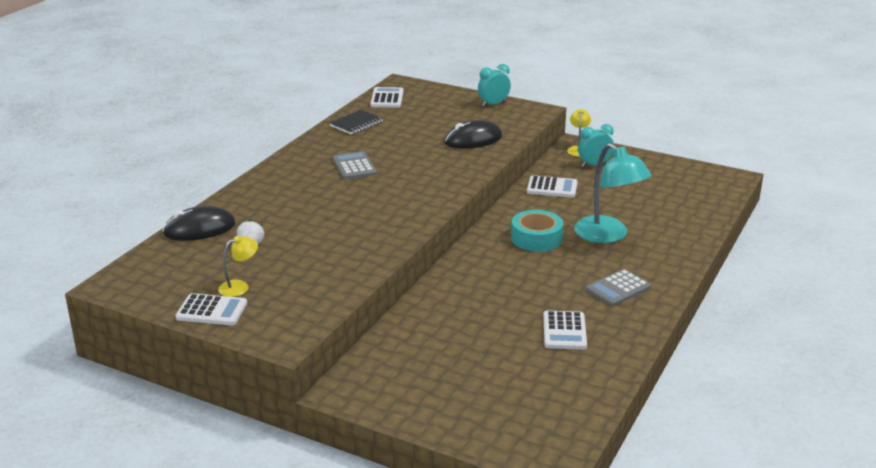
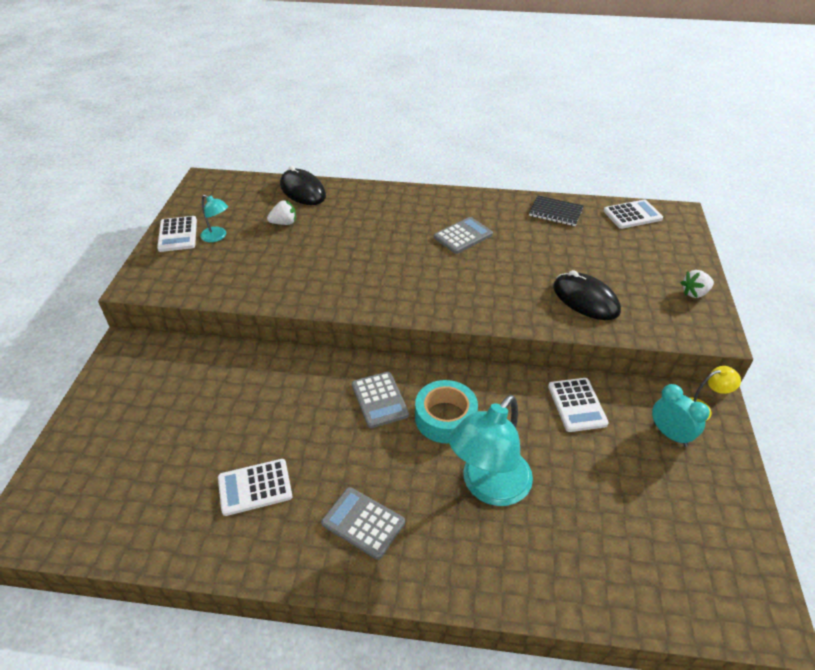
camera: 70 degrees right, 15 degrees up
yellow lamp [218,236,258,297] -> turquoise lamp [200,195,228,242]
turquoise clock [478,64,511,107] -> white strawberry [680,270,714,298]
none -> grey calculator [352,372,409,428]

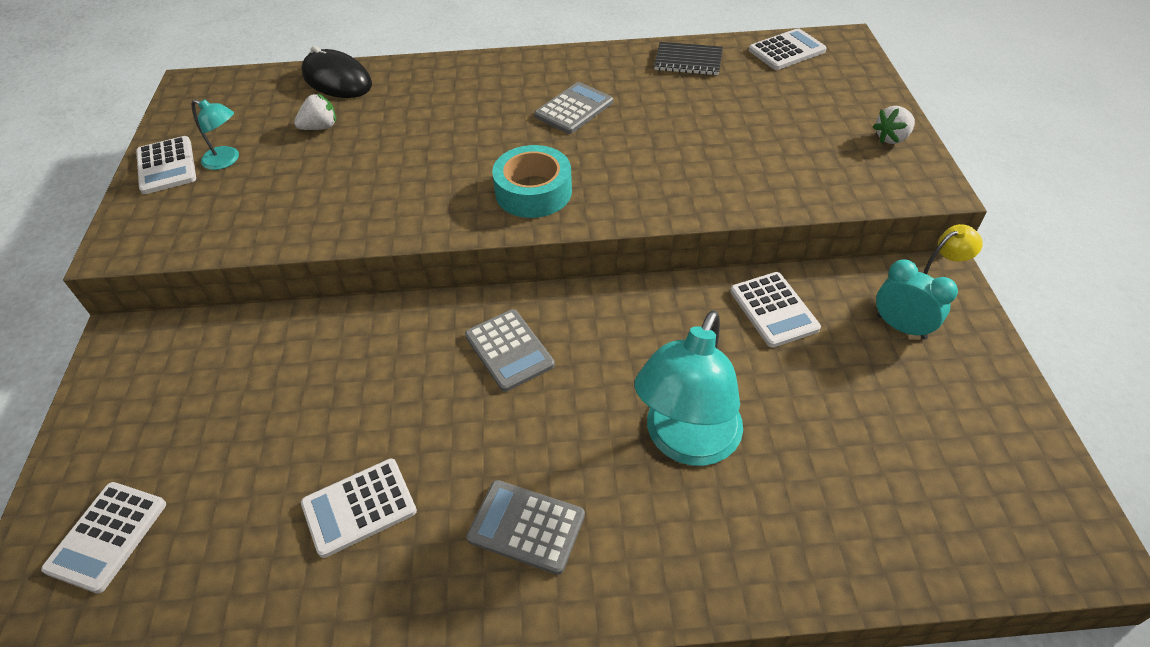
camera: 10 degrees left, 5 degrees up
turquoise tape [415,380,478,443] -> turquoise tape moved to [492,145,572,218]
black mouse [553,270,621,320] -> none
none -> white calculator [41,482,166,594]

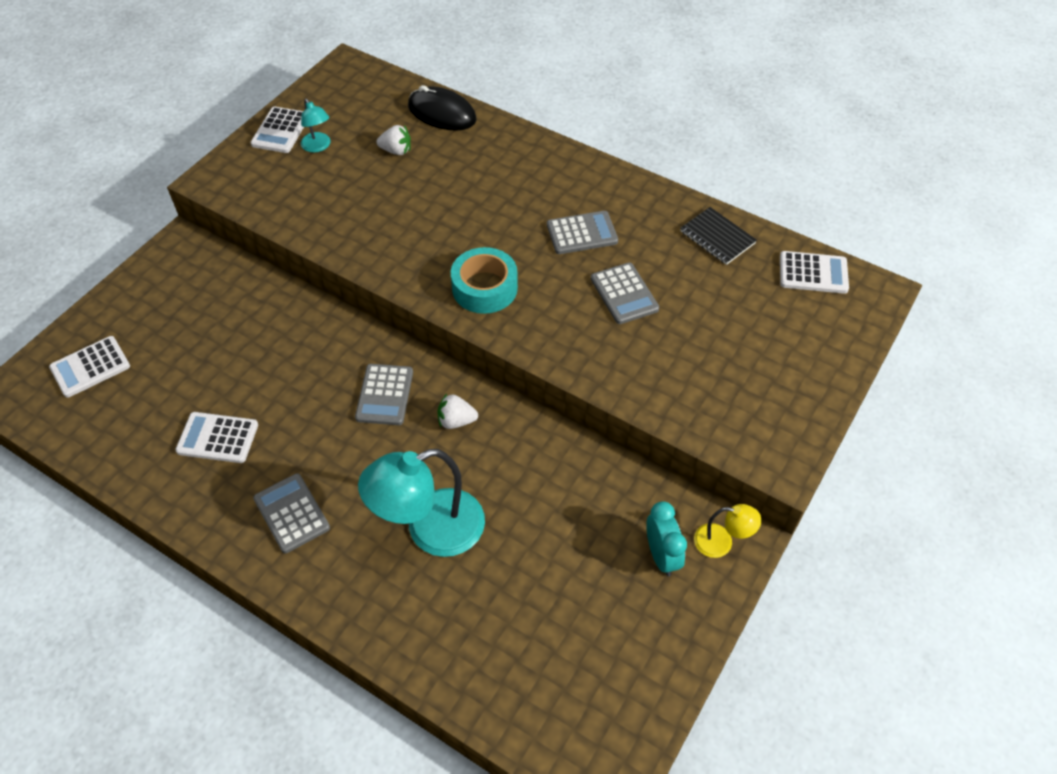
camera: 35 degrees right, 5 degrees up
black mouse [302,46,372,98] -> black mouse turned 45 degrees counterclockwise [408,85,477,131]
white calculator [730,272,821,348] -> none
white strawberry [872,106,915,144] -> white strawberry moved to [437,393,478,429]
none -> grey calculator [591,263,659,324]

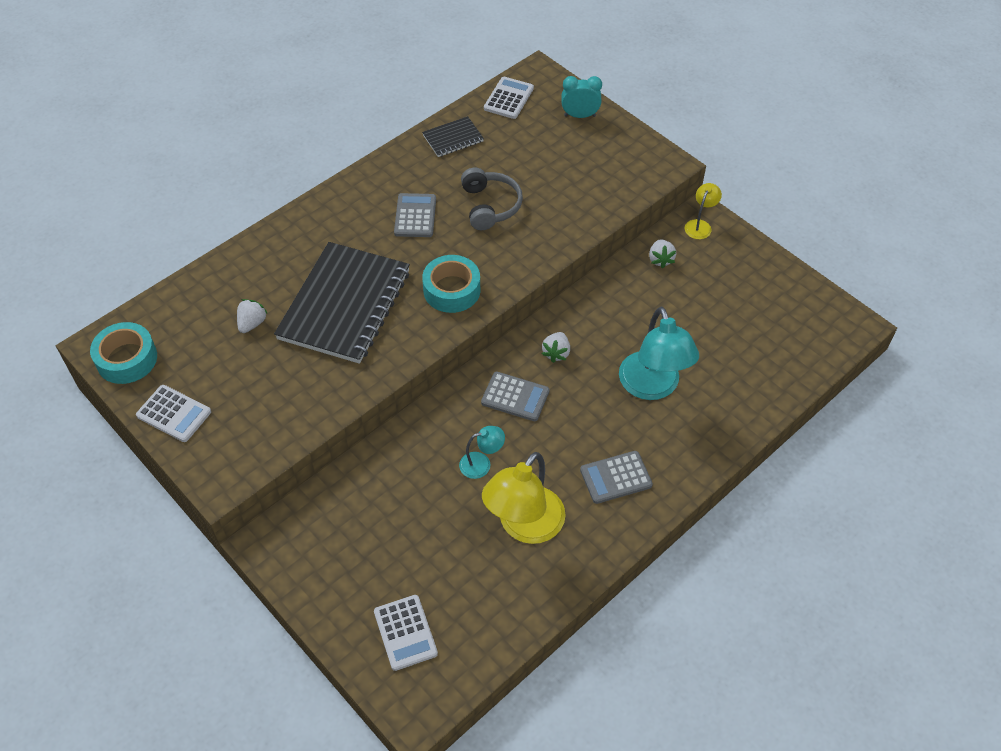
camera: 75 degrees left, 0 degrees up
white calculator [175,412,258,463] -> yellow lamp [482,452,566,544]
turquoise lamp [301,99,330,153] -> turquoise lamp moved to [459,426,505,479]
black mouse [408,85,477,131] -> none
grey calculator [591,263,659,324] -> grey headphones [461,168,523,230]
turquoise clock [646,501,687,576] -> turquoise clock moved to [561,76,602,118]
none -> turquoise tape [90,322,157,384]
none -> black notebook [274,242,410,364]
none -> white strawberry [649,239,676,269]

